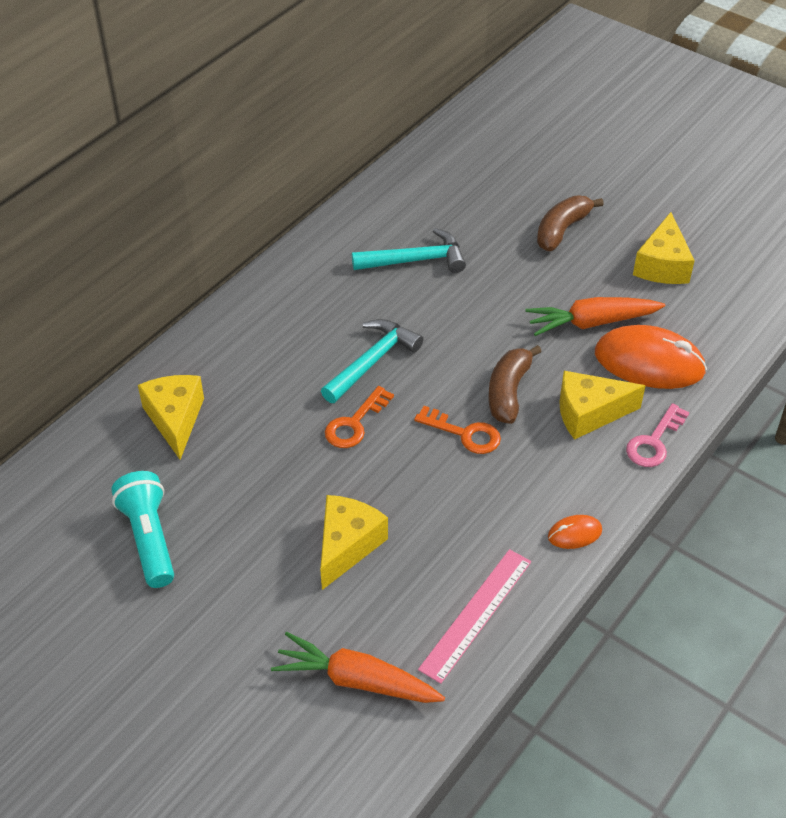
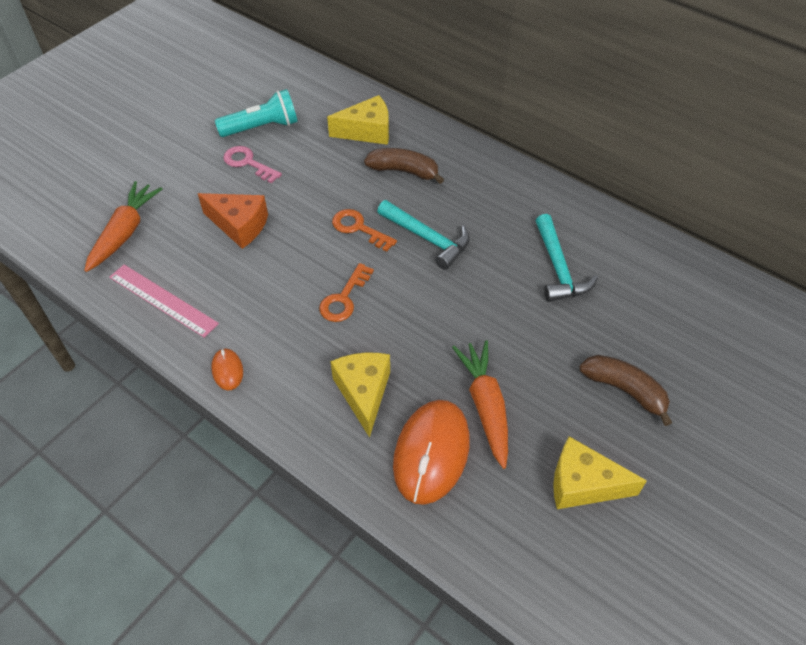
camera: 90 degrees right, 5 degrees up
yellow cheese [320,495,388,590] -> orange cheese [198,193,268,249]
brown banana [488,345,542,424] -> brown banana moved to [364,148,444,184]
pink key [626,403,690,467] -> pink key moved to [223,146,282,183]

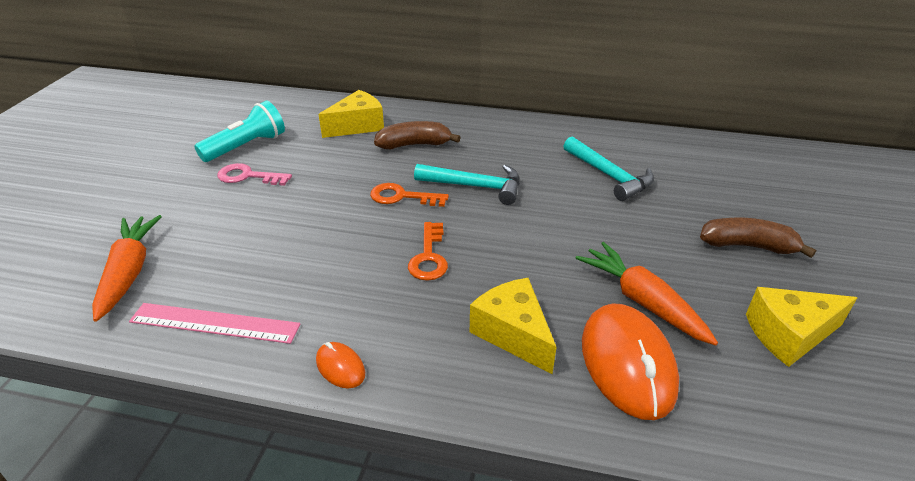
camera: 25 degrees left, 15 degrees down
orange cheese [198,193,268,249] -> none

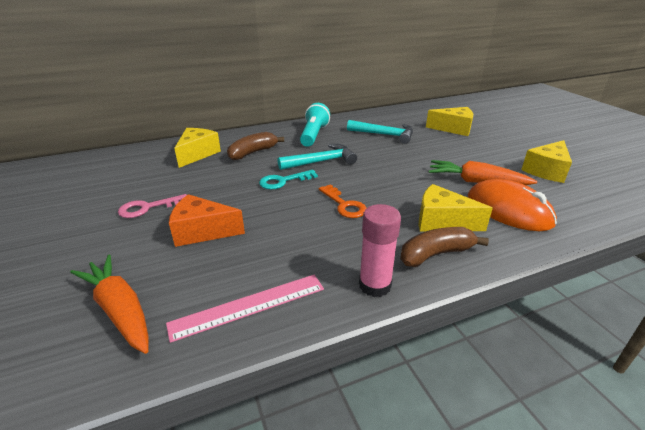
camera: 35 degrees left, 5 degrees down
turquoise flashlight [194,101,285,162] -> turquoise flashlight moved to [300,103,330,147]
orange mouse [316,342,365,388] -> pink glue stick [359,204,401,297]
orange key [370,183,449,207] -> turquoise key [259,170,318,189]
brown banana [700,218,816,258] -> brown banana moved to [400,227,489,267]
none -> orange cheese [169,194,245,247]
none -> yellow cheese [426,107,473,136]

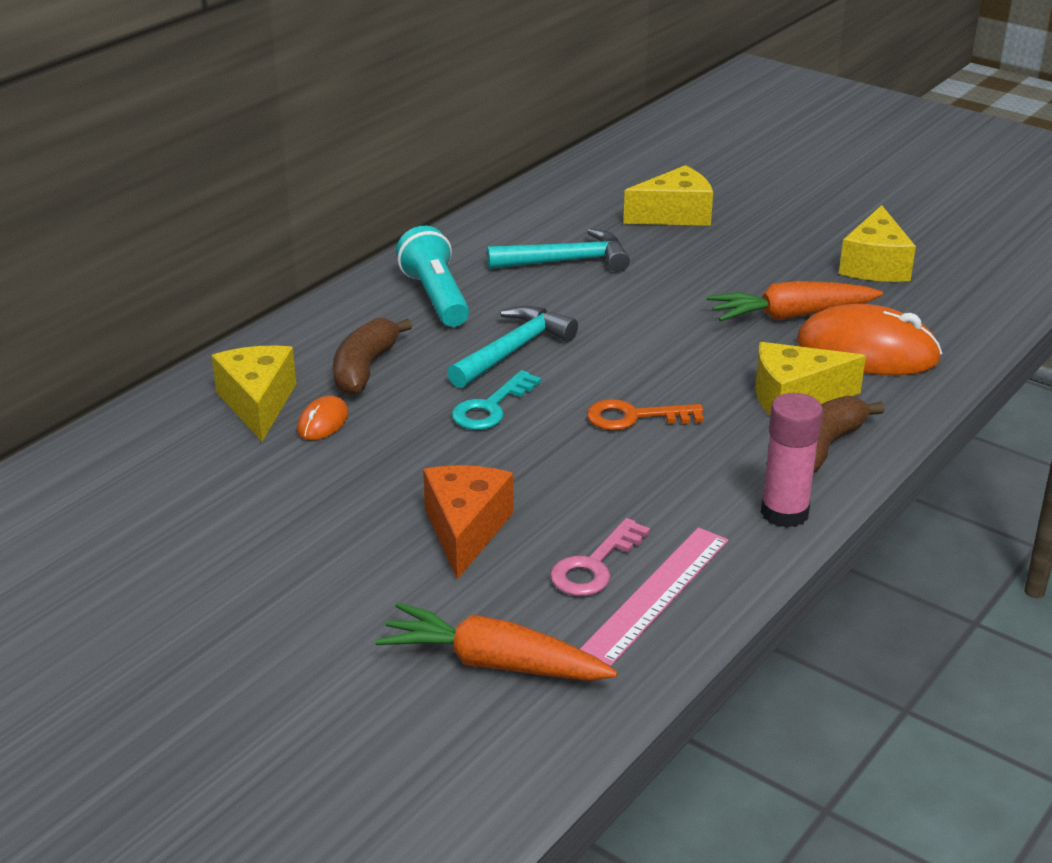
camera: 30 degrees left, 0 degrees up
pink key [118,194,187,218] -> pink key moved to [550,518,650,596]
orange cheese [169,194,245,247] -> orange cheese turned 120 degrees clockwise [423,465,513,580]
orange key [319,184,367,218] -> orange key turned 150 degrees clockwise [587,399,704,430]
none -> orange mouse [297,395,349,440]

